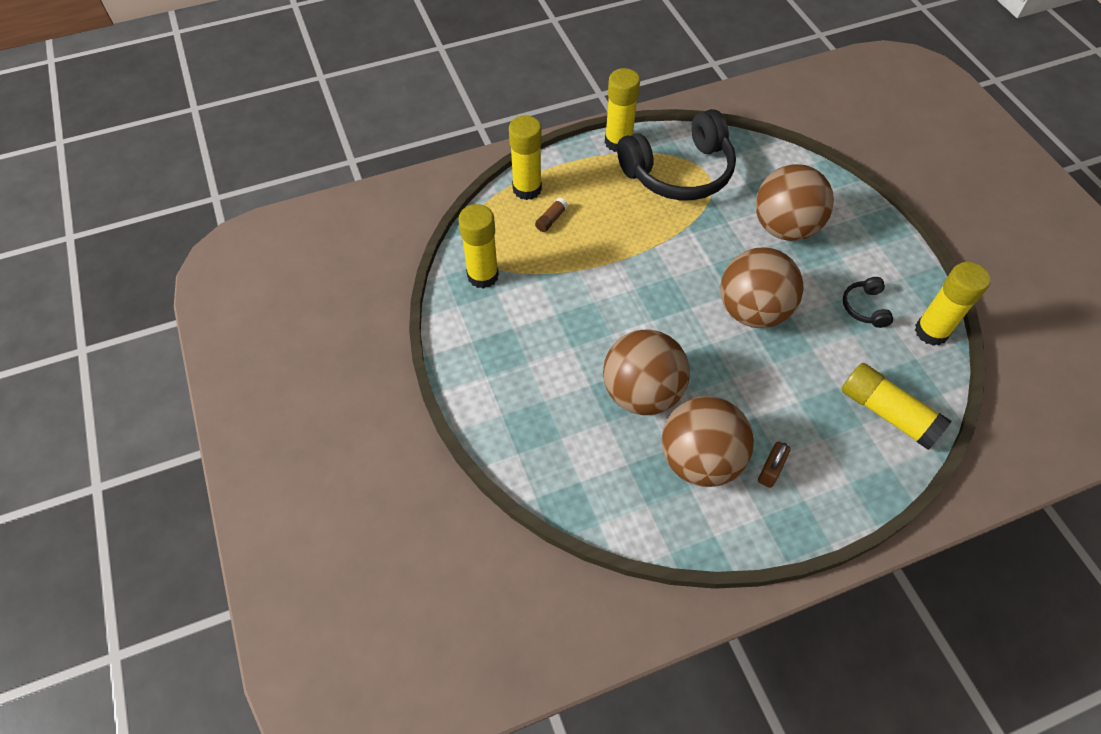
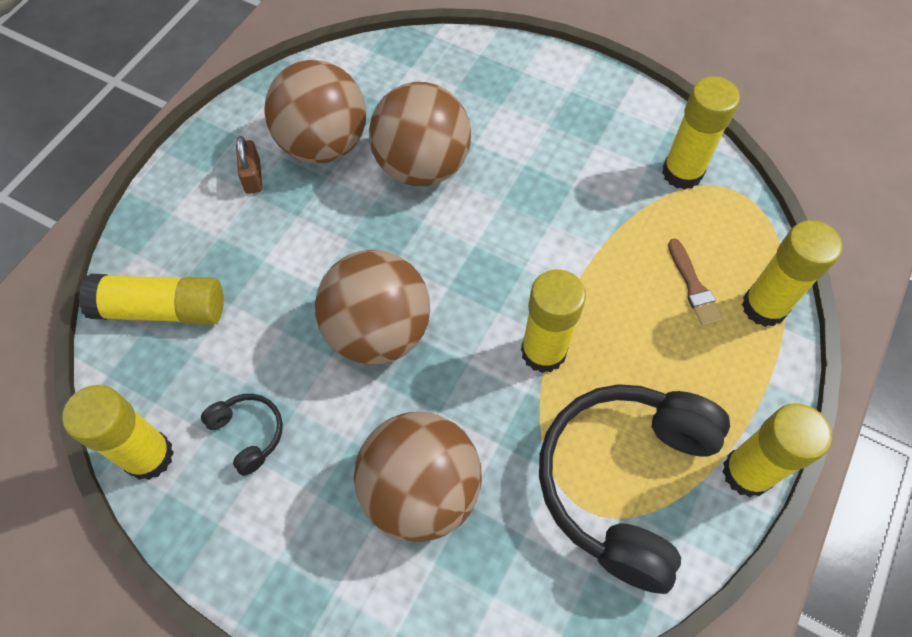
camera: 140 degrees right, 5 degrees up
brown glue stick [535,198,568,232] -> brown brush [668,238,723,326]
none -> yellow glue stick [521,269,586,373]

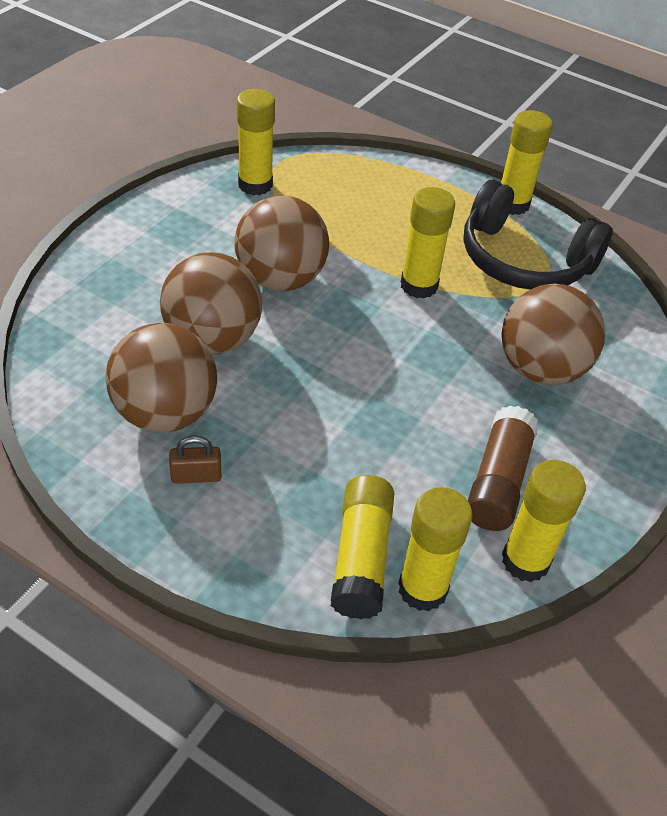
camera: 90 degrees left, 15 degrees down
black headphones [201,394,283,476] -> brown glue stick [468,406,539,531]
brown ball [315,250,430,365] -> brown ball moved to [234,195,329,291]
brown brush [668,238,723,326] -> none
yellow glue stick [742,220,842,327] -> yellow glue stick moved to [398,487,473,611]

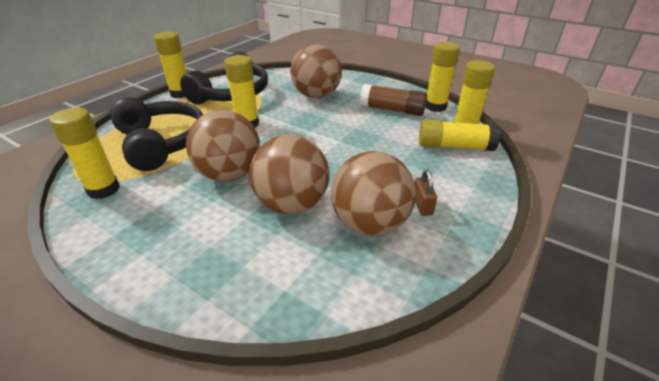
camera: 85 degrees left, 10 degrees down
none -> black headphones [110,97,203,171]

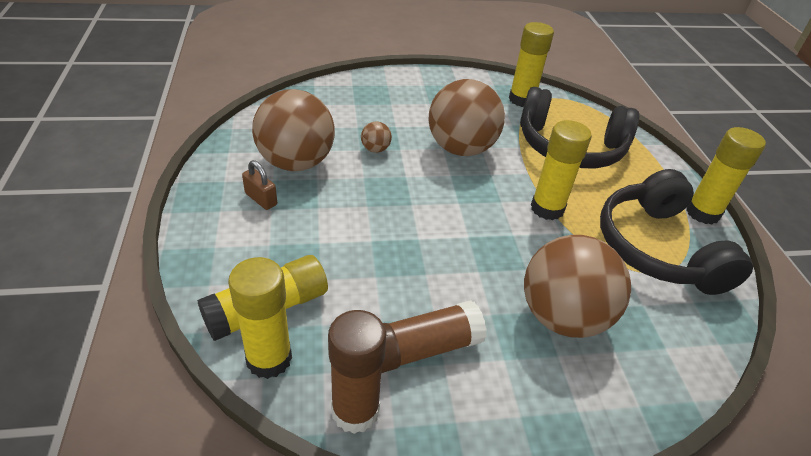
camera: 135 degrees right, 5 degrees up
brown ball [249,135,329,214] -> brown ball [361,122,392,153], size x0.41
yellow glue stick [425,42,460,112] -> brown glue stick [328,310,386,434]

